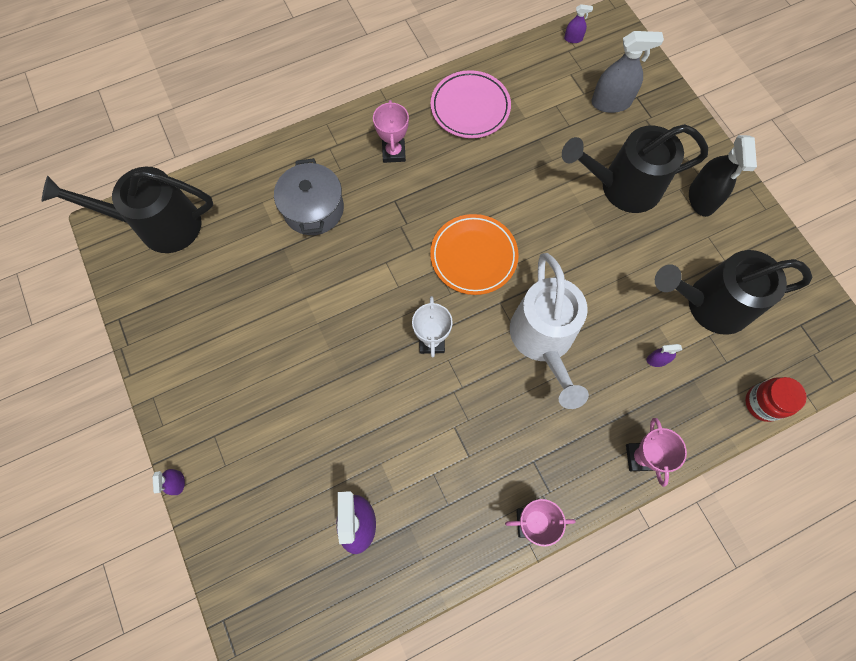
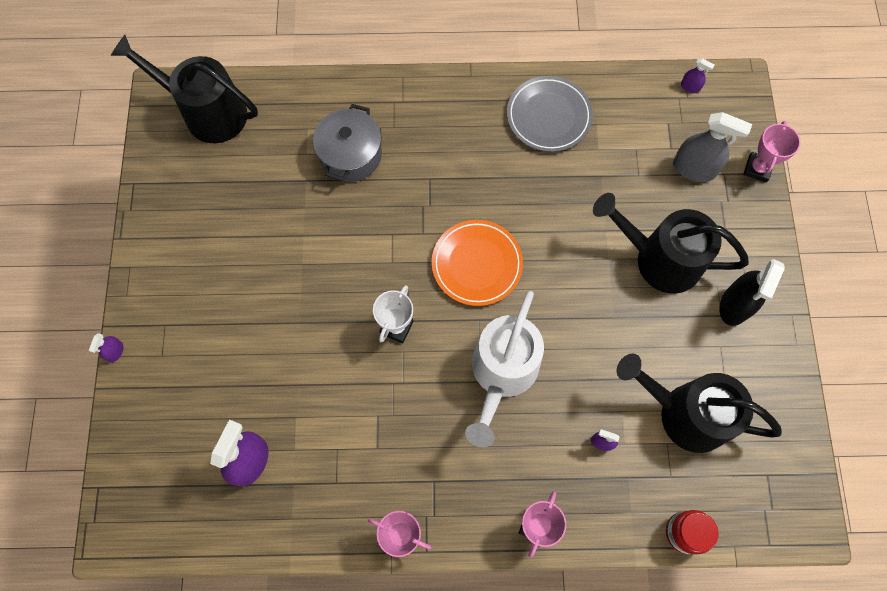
camera: 25 degrees right, 0 degrees up
pink trophy [373,100,409,163] -> pink trophy moved to [743,121,800,183]
pink plate [431,70,511,138] -> grey plate [507,76,593,152]

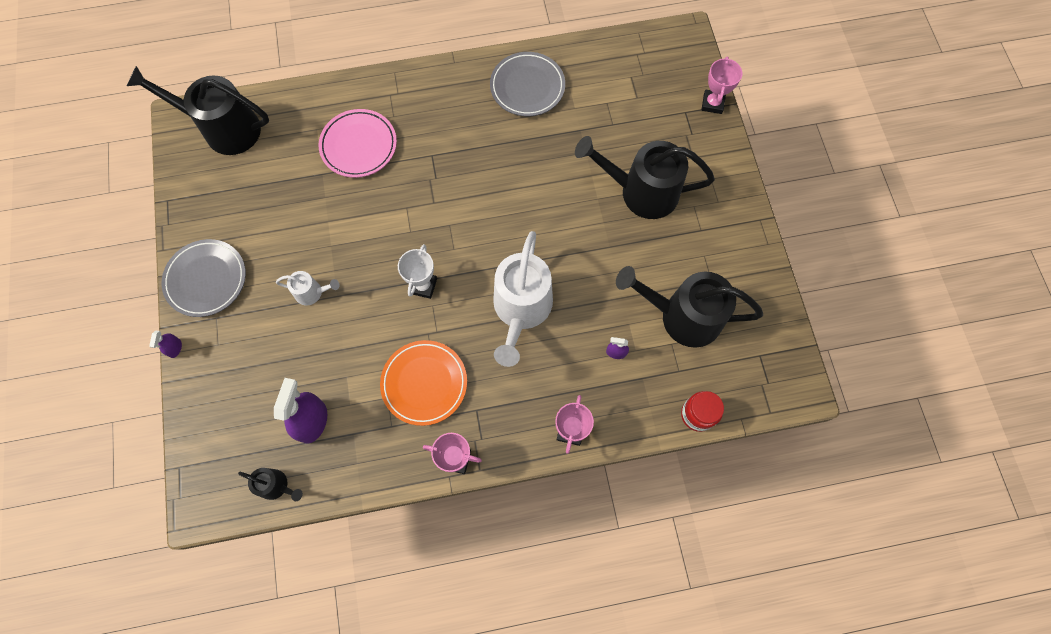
camera: 10 degrees left, 0 degrees up
grey pot [313,104,382,182] -> pink plate [319,109,397,178]
orange plate [432,220,523,306] -> orange plate moved to [380,340,467,426]
grey spray bottle [673,112,752,182] -> none
purple spray bottle [681,58,715,93] -> none
black spray bottle [719,259,785,326] -> none
none -> grey plate [162,239,246,317]
none -> black watering can [238,468,303,501]
none -> white watering can [276,271,339,305]

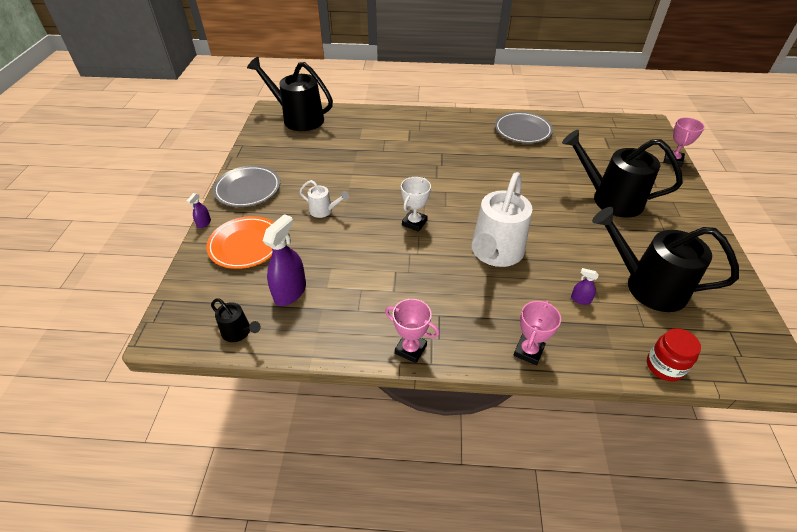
camera: 15 degrees right, 25 degrees down
pink plate [319,109,397,178] -> none
orange plate [380,340,467,426] -> orange plate moved to [206,216,274,269]

